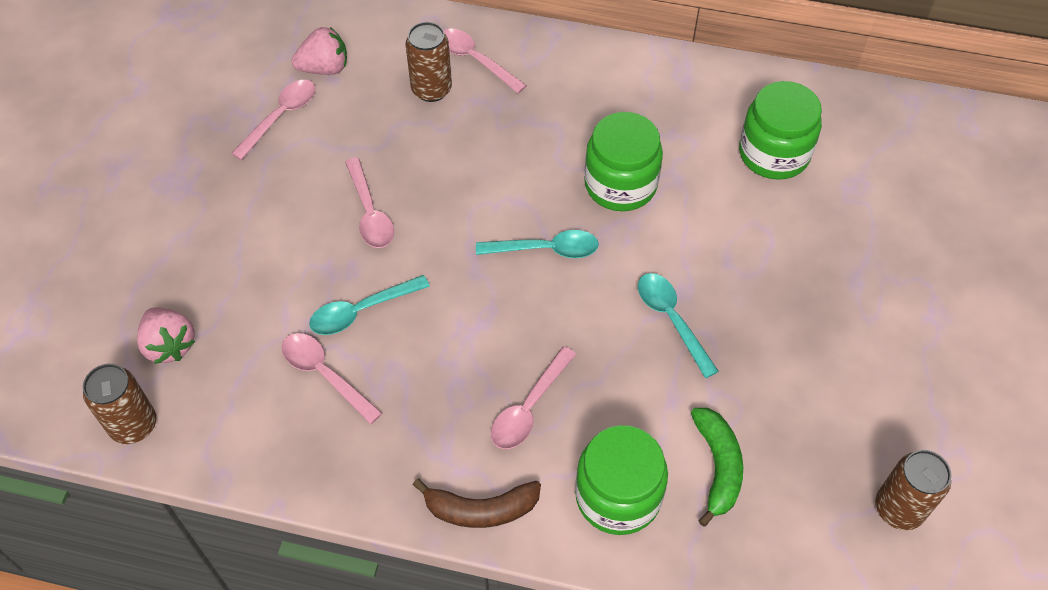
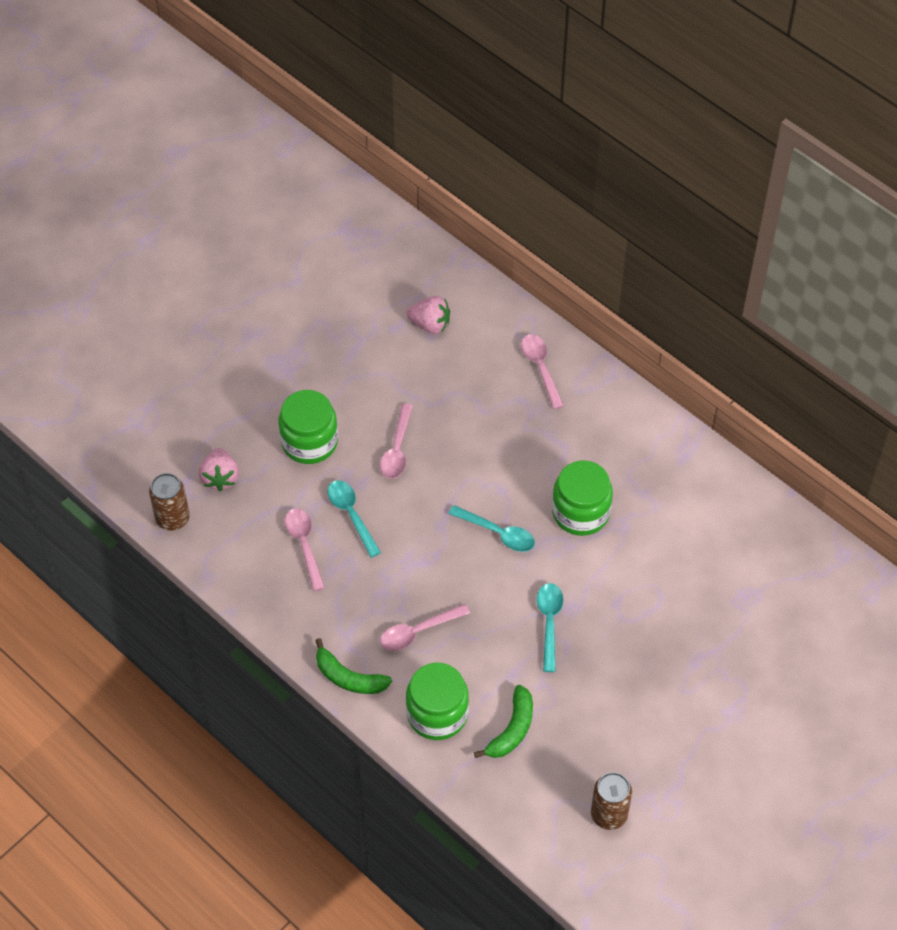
camera: 30 degrees right, 0 degrees up
pink spoon [231,80,315,160] -> none
turquoise spoon [309,275,430,335] -> turquoise spoon turned 60 degrees clockwise [327,480,381,558]
brown can [406,22,452,102] -> none
brown banana [413,479,541,528] -> green banana [315,638,392,694]
green jar [739,81,822,180] -> green jar moved to [279,390,338,464]

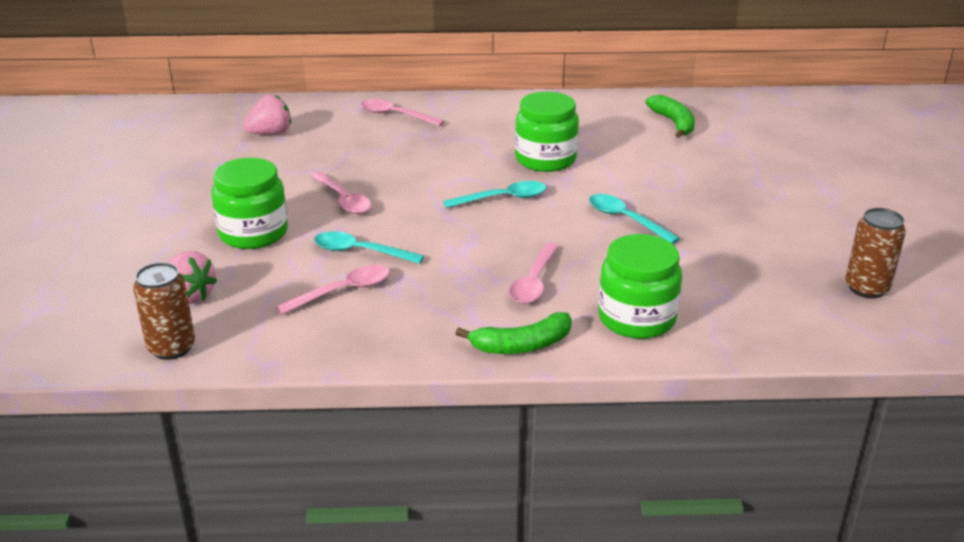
camera: 45 degrees left, 25 degrees down
pink spoon [285,508,325,591] -> pink spoon turned 120 degrees clockwise [276,265,390,314]
green banana [474,685,533,758] -> green banana moved to [645,95,695,138]

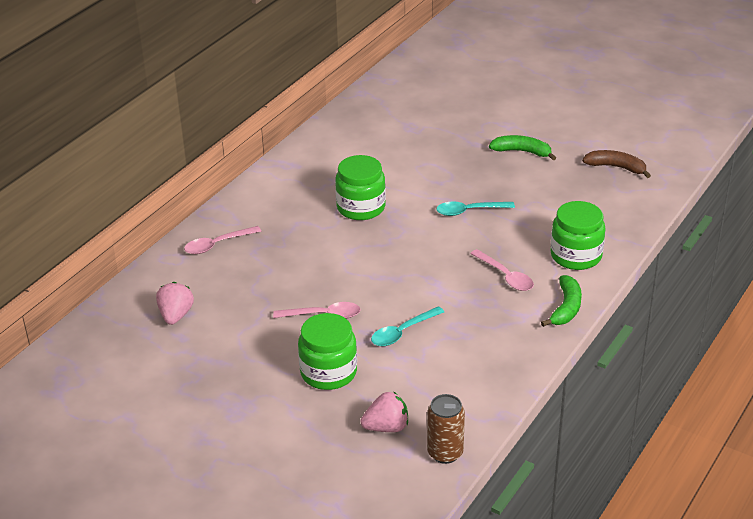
camera: 55 degrees left, 5 degrees up
pink spoon [276,265,390,314] -> none
turquoise spoon [443,181,546,208] -> none
green banana [645,95,695,138] -> green banana moved to [489,135,556,160]
brown can [846,208,906,298] -> brown banana [582,150,651,178]

